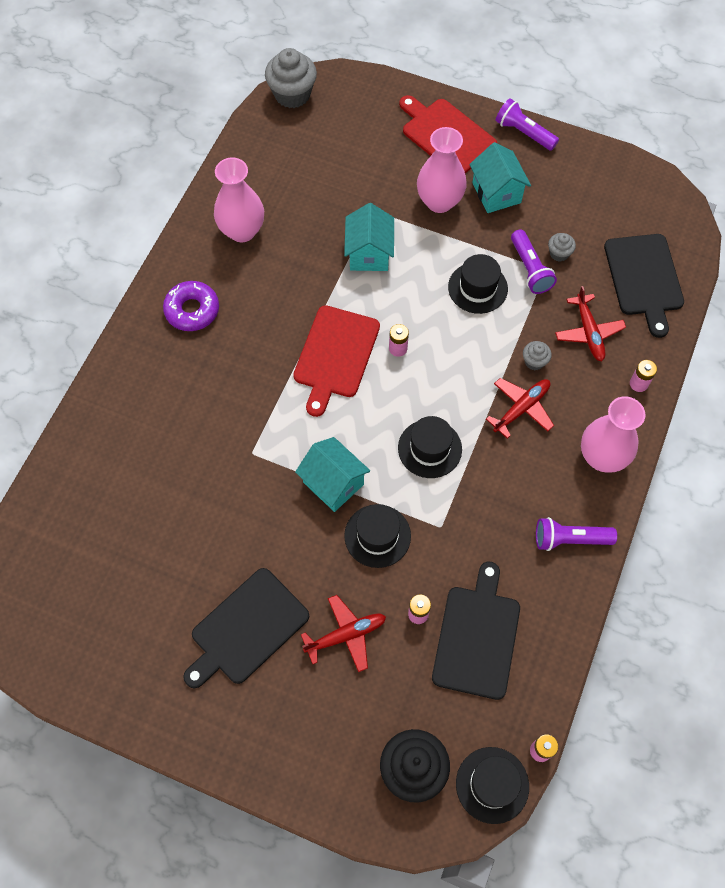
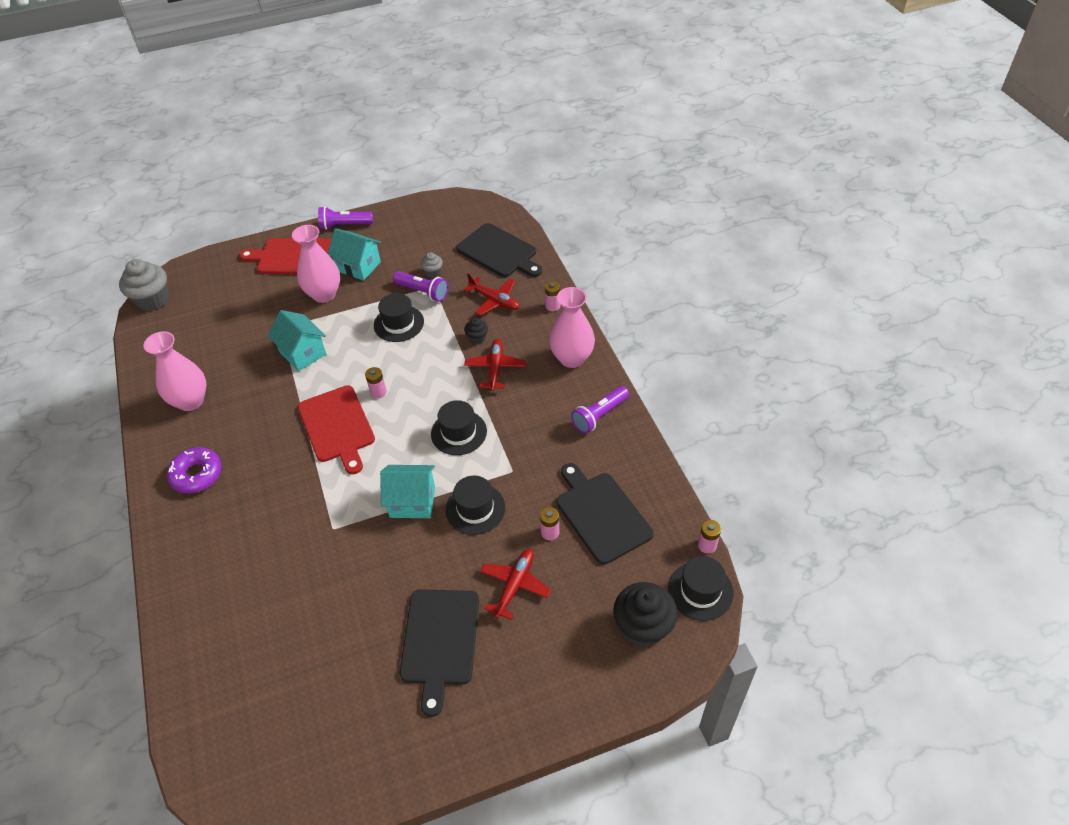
camera: 40 degrees left, 15 degrees down
grey cupcake [523,341,552,370] -> black cupcake [464,318,488,344]

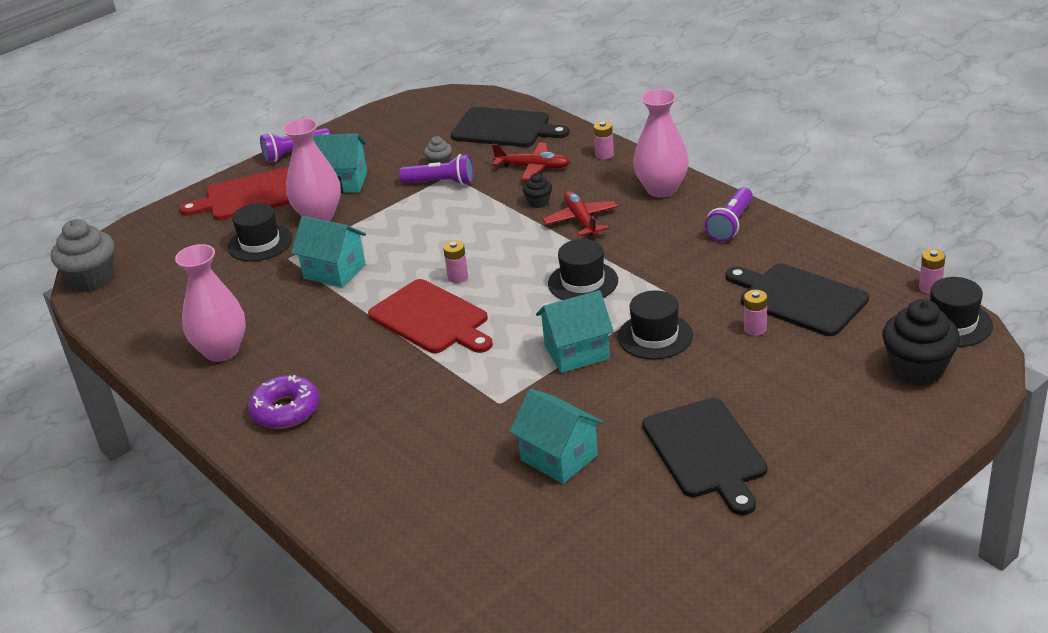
camera: 20 degrees left, 15 degrees down
black hat [374,293,424,342] -> black hat moved to [228,203,293,261]
red plane [480,549,551,620] -> none
none -> turquoise house [509,388,603,484]

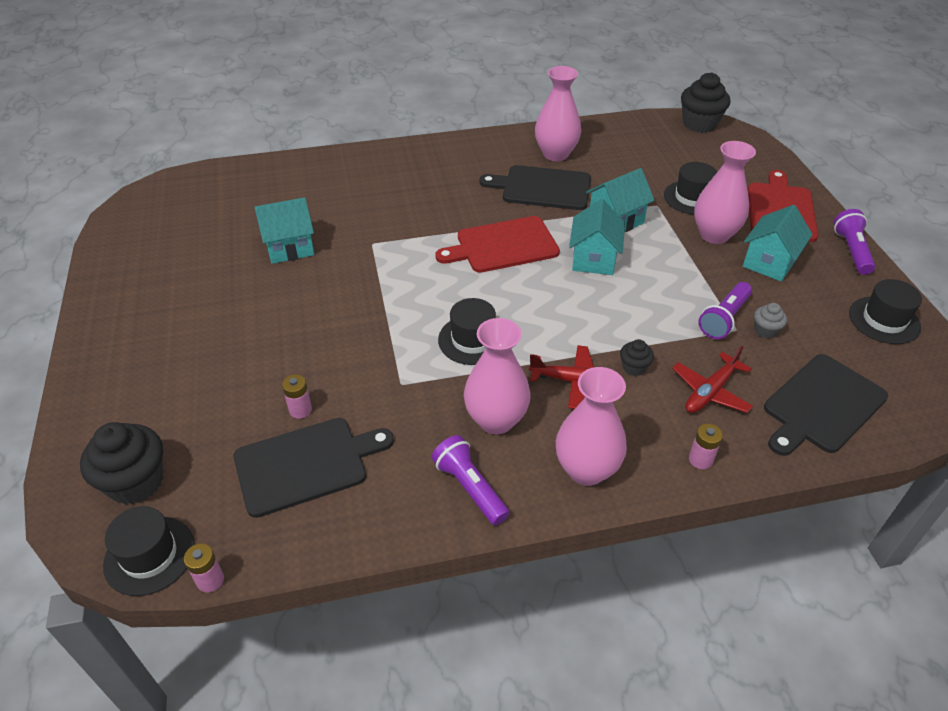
camera: 115 degrees right, 10 degrees up
grey cupcake [51,219,114,292] -> black cupcake [681,72,730,133]
purple donut [248,375,319,429] -> none
pink battery [443,240,468,283] -> none
turquoise house [536,290,614,373] -> turquoise house moved to [569,199,625,275]
black hat [618,290,693,359] -> black hat moved to [849,279,922,344]
black cutting board [642,398,768,515] -> black cutting board moved to [479,165,591,210]
none -> pink vase [464,318,531,434]

